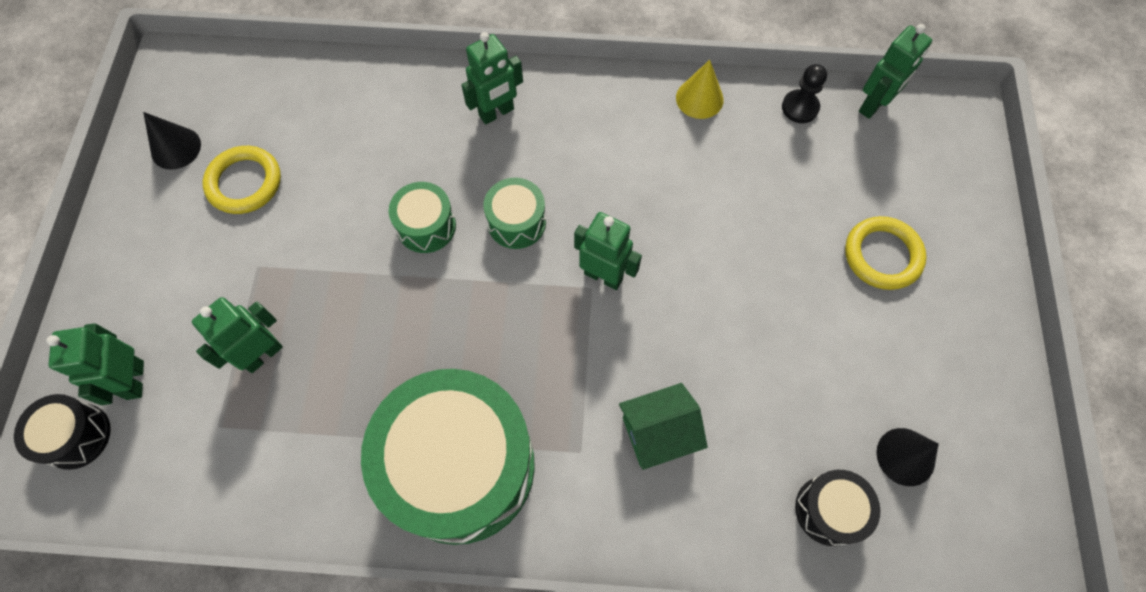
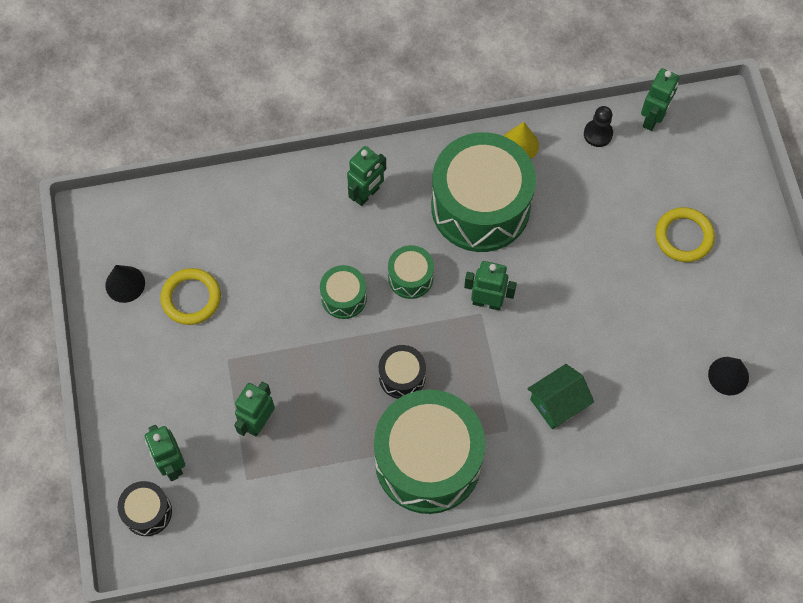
camera: 15 degrees left, 0 degrees up
black drum [795,470,880,546] -> black drum moved to [379,345,426,399]
none -> green drum [431,132,536,252]

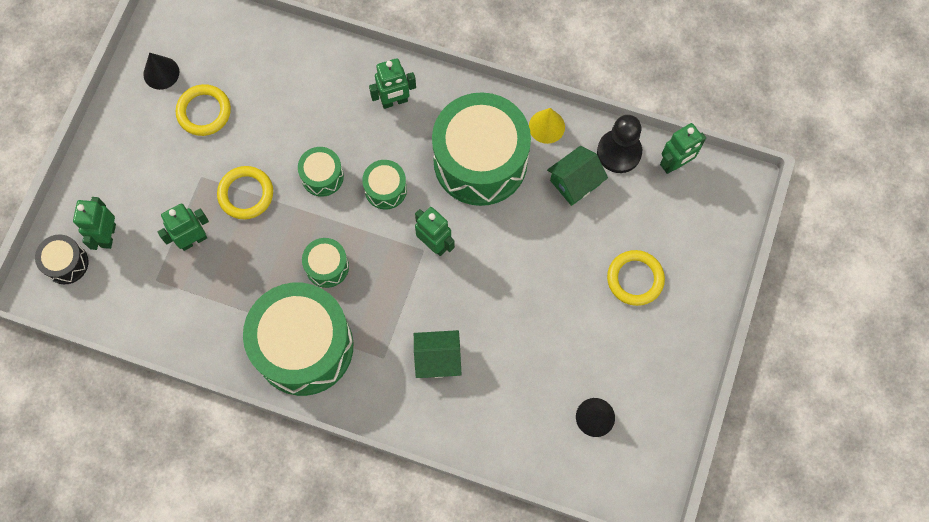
camera: 30 degrees right, 5 degrees up
black drum [379,345,426,399] -> green drum [302,238,349,288]
black pawn [584,106,613,147] -> black pawn [597,115,642,173], size x1.58
none -> yellow ring [217,166,273,219]
none -> green house [547,146,608,206]

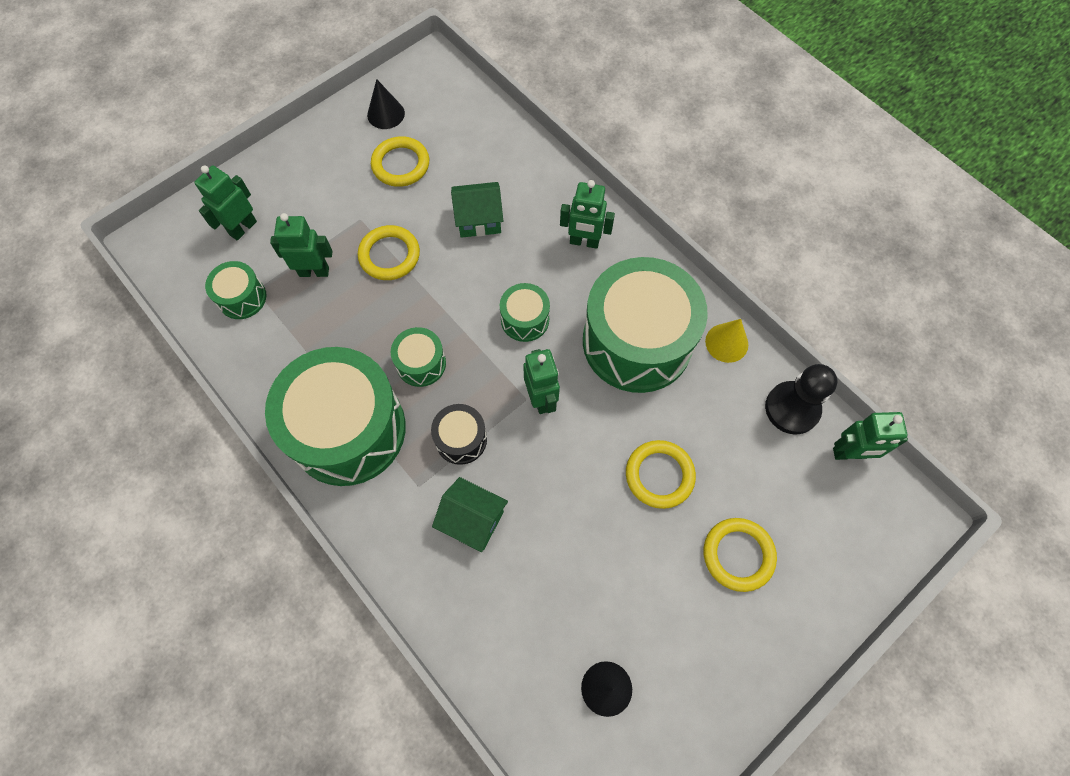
camera: 30 degrees right, 5 degrees down
black drum [35,234,89,284] -> black drum moved to [431,404,487,465]
green drum [298,147,344,197] -> green drum moved to [205,261,266,319]
green house [547,146,608,206] -> green house moved to [451,182,503,238]
none -> yellow ring [626,440,696,509]

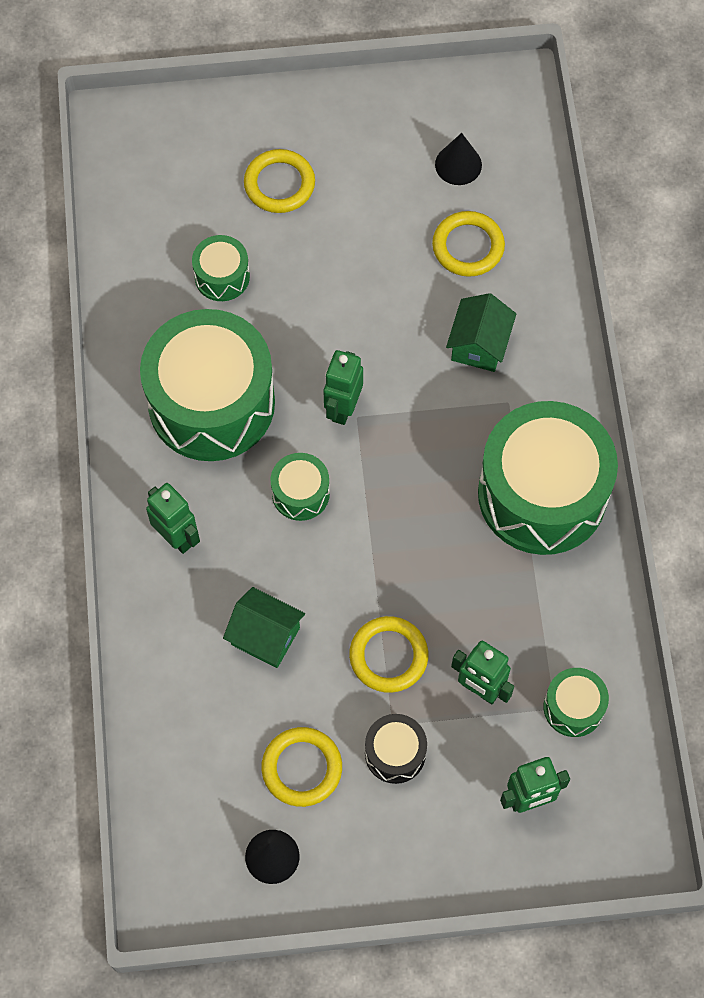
camera: 145 degrees left, 0 degrees up
green drum [390,327,446,387] -> green drum moved to [192,235,250,301]
black drum [431,404,487,465] -> black drum moved to [365,714,427,784]
green house [432,477,508,552] -> green house turned 45 degrees clockwise [446,293,516,372]
yellow ring [626,440,696,509] -> yellow ring moved to [432,211,505,277]
yellow cone [705,319,748,363] -> none
black pawn [765,364,837,434] -> none
green robot [833,412,908,460] -> none

